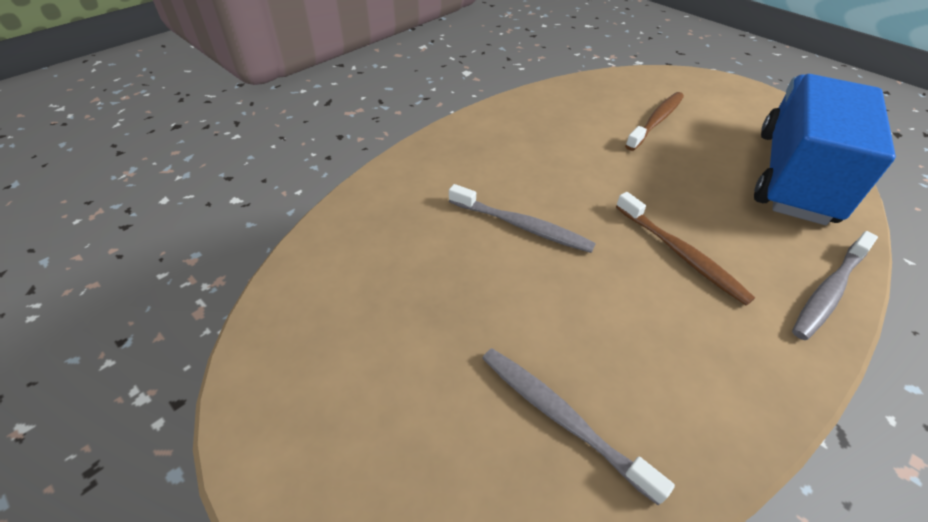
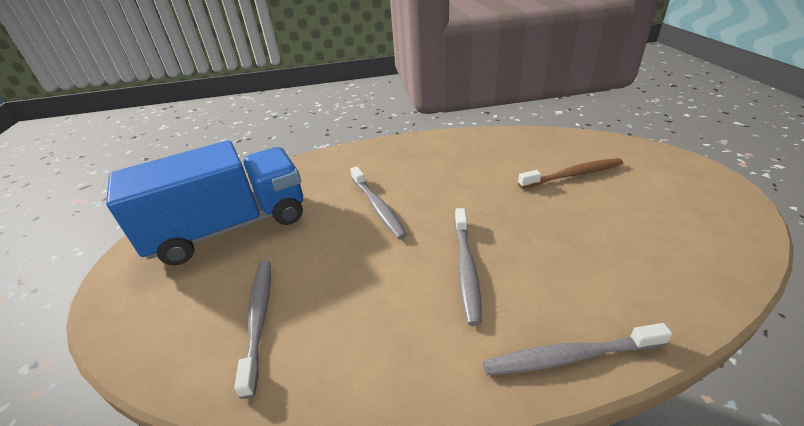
camera: 40 degrees right, 10 degrees down
brown toothbrush [616,192,755,305] -> grey toothbrush [454,208,482,326]
blue truck [754,74,896,225] -> blue truck moved to [106,140,303,265]

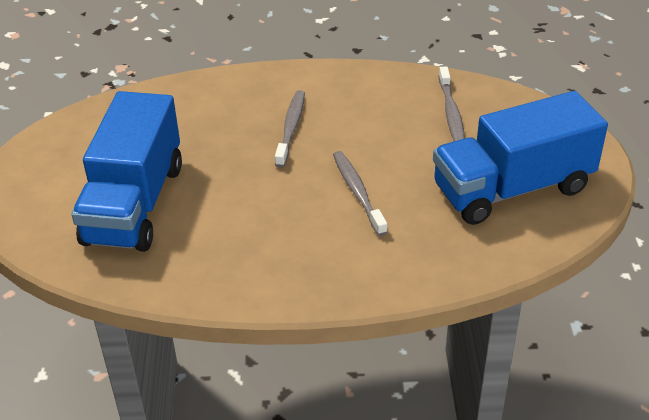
camera: 175 degrees left, 5 degrees up
grey toothbrush [483,323,672,375] -> none
brown toothbrush [518,158,623,189] -> blue truck [72,91,182,252]

